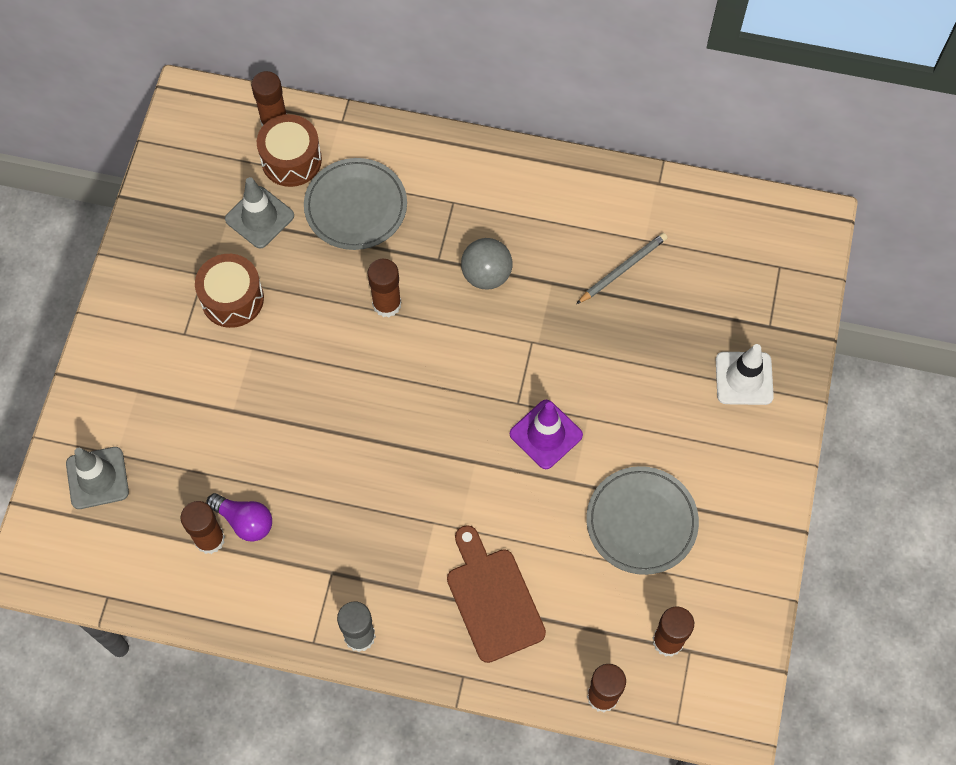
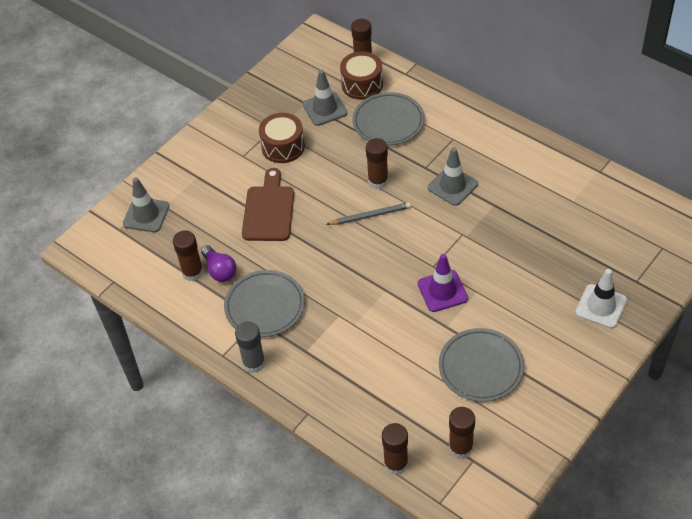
camera: 30 degrees right, 15 degrees down
brown cutting board [447,525,546,663] -> brown cutting board moved to [242,168,294,241]
grey ball [461,238,512,290] -> grey traffic cone [428,147,478,206]
grey pencil [576,233,667,304] -> grey pencil moved to [326,202,411,225]
none -> grey plate [224,270,305,337]

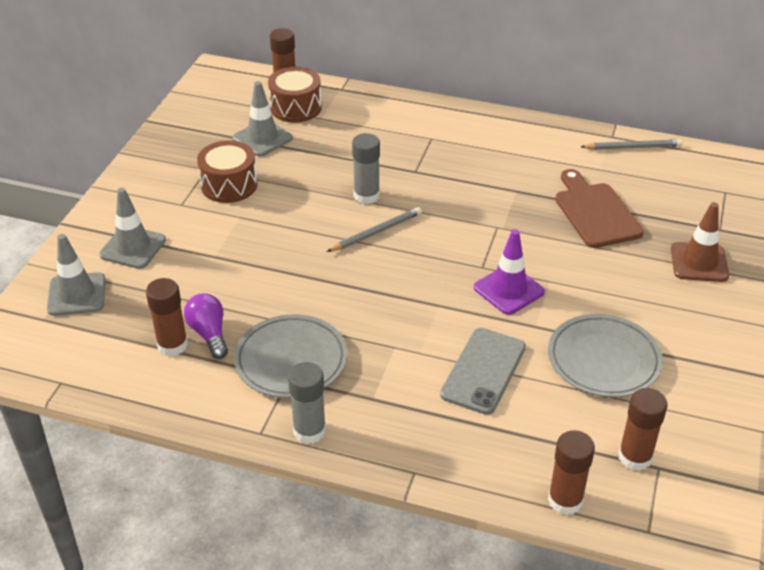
camera: 25 degrees left, 10 degrees down
purple light bulb [201,245,237,282] -> purple light bulb turned 150 degrees counterclockwise [184,293,228,359]
brown cutting board [242,168,294,241] -> brown cutting board moved to [555,169,644,248]
grey plate [352,92,425,145] -> none
brown glue stick [366,138,389,189] -> grey glue stick [352,133,380,204]
grey traffic cone [428,147,478,206] -> grey traffic cone moved to [99,188,166,269]
white traffic cone [575,269,627,328] -> brown traffic cone [671,202,729,282]
none -> grey phone [440,328,526,415]
none -> grey pencil [581,139,683,150]

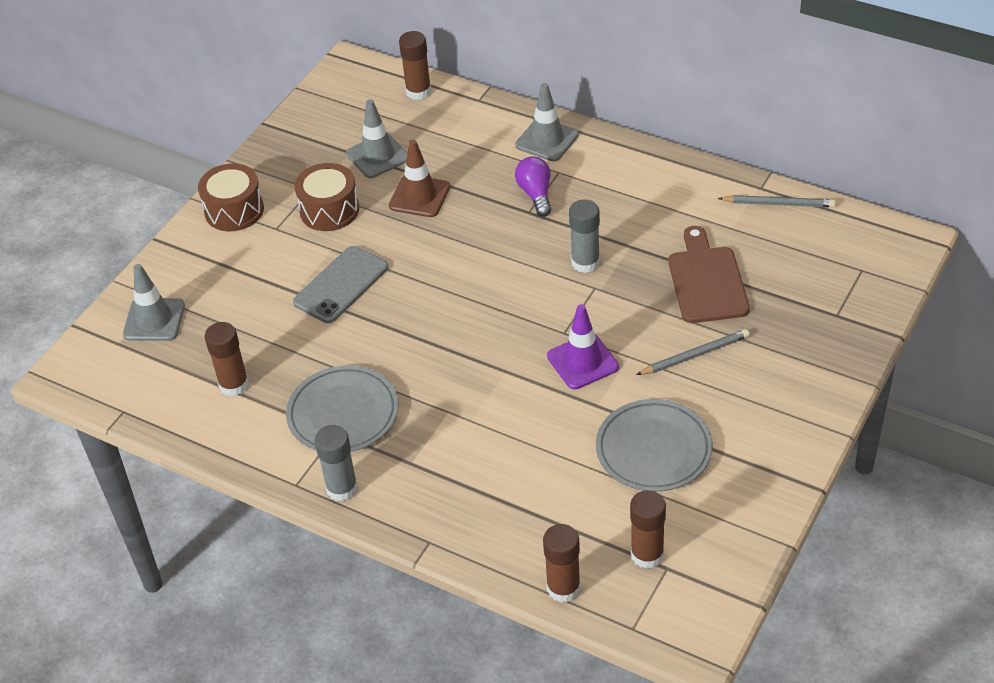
camera: 15 degrees right, 5 degrees up
grey traffic cone [99,188,166,269] -> grey traffic cone moved to [515,83,579,161]
purple light bulb [184,293,228,359] -> purple light bulb moved to [515,156,551,217]
brown drum [268,67,322,122] -> brown drum moved to [198,163,264,231]
grey pencil [327,207,422,252] -> grey pencil moved to [636,329,750,375]
grey glue stick [352,133,380,204] -> grey glue stick moved to [569,200,600,273]
grey phone [440,328,526,415] -> grey phone moved to [293,246,388,323]
brown traffic cone [671,202,729,282] -> brown traffic cone moved to [389,140,450,217]

